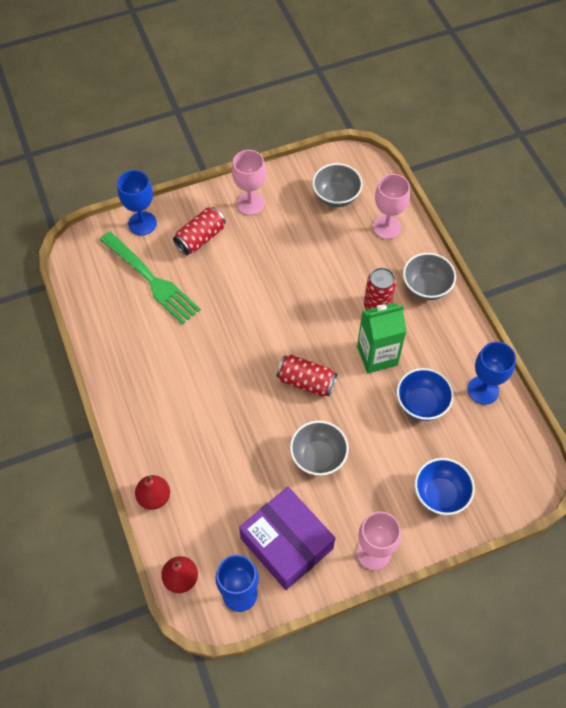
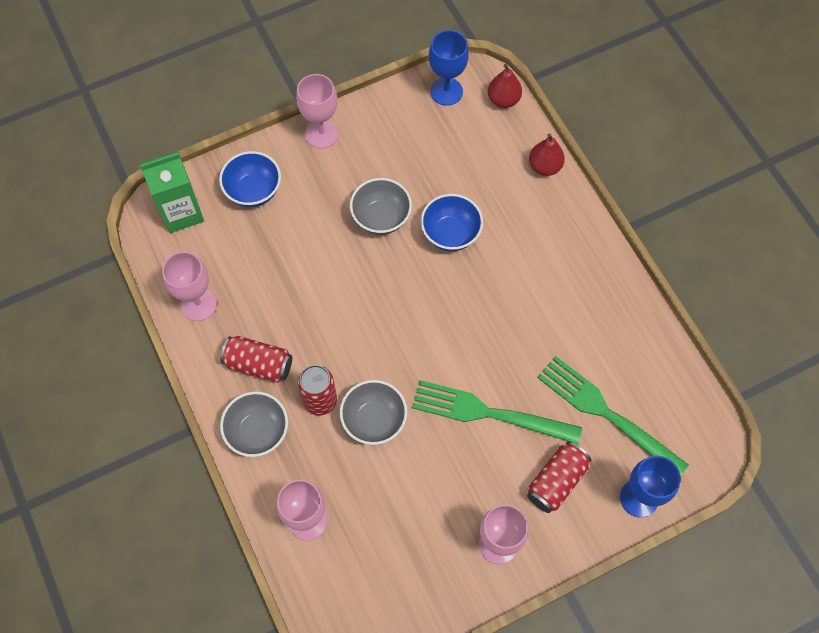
camera: 175 degrees right, 5 degrees up
purple box [239,487,335,590] -> none
red can [277,354,337,396] -> red can moved to [220,336,292,383]
grey bowl [312,163,363,207] -> grey bowl moved to [340,380,407,445]
green carton [357,303,407,373] -> green carton moved to [140,151,204,233]
blue bowl [397,368,454,421] -> blue bowl moved to [421,194,483,251]
blue goblet [468,342,516,405] -> pink goblet [162,251,217,321]
none -> green fork [412,380,582,445]

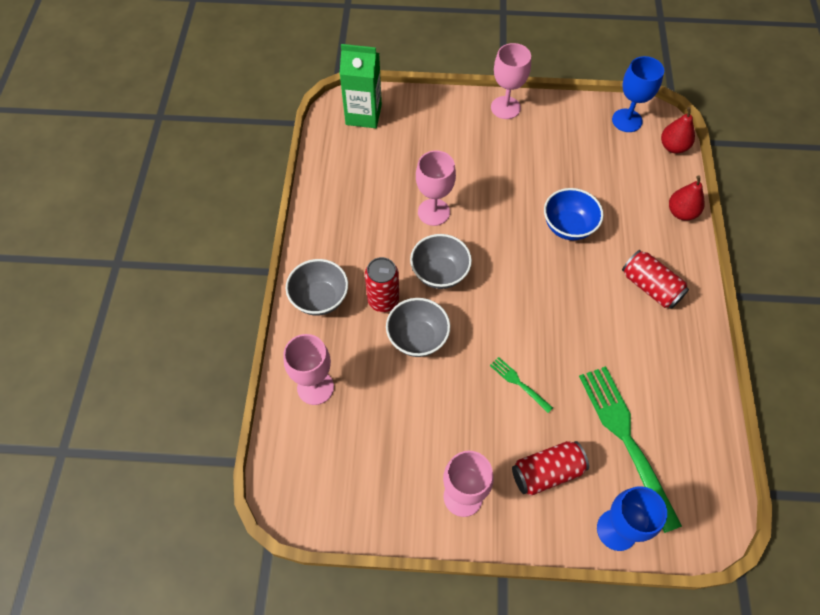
camera: 30 degrees right, 5 degrees down
pink goblet [162,251,217,321] -> pink goblet moved to [416,151,456,226]
blue bowl [219,151,281,207] -> none
red can [220,336,292,383] -> red can moved to [622,250,689,309]
grey bowl [350,178,412,235] -> grey bowl moved to [410,234,472,289]
green fork [412,380,582,445] -> green fork [490,357,553,413], size x0.45

